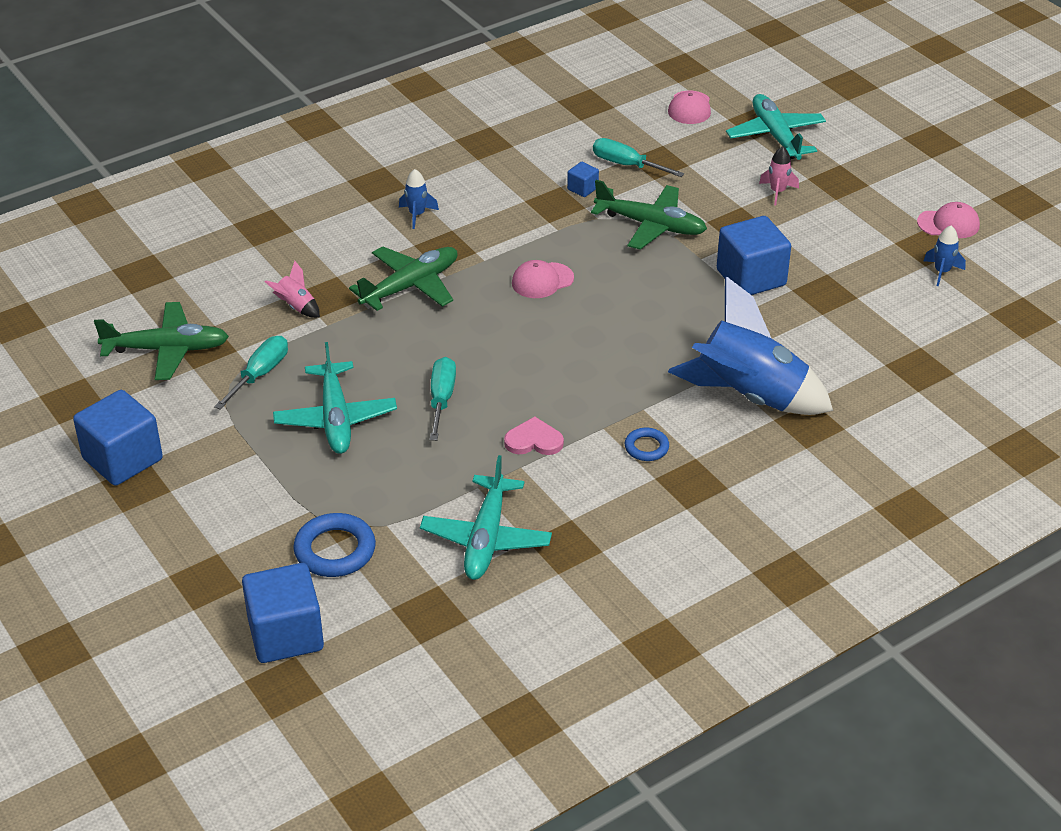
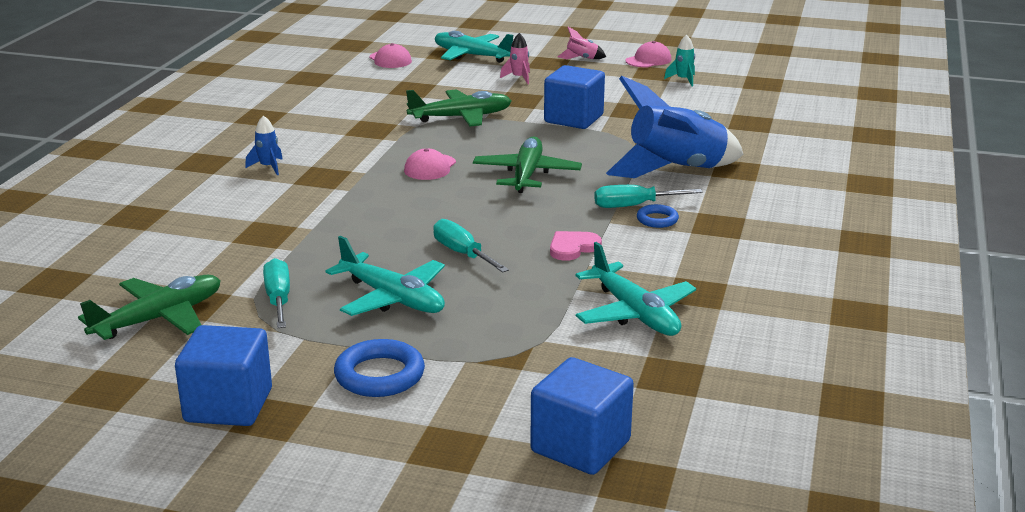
camera: 40 degrees left, 15 degrees down
pink rocket [265,261,320,318] -> pink rocket moved to [558,27,606,59]
blue ring [293,513,376,577] -> blue ring moved to [334,339,425,397]
green plane [349,247,457,311] -> green plane moved to [473,136,582,193]
blue cube [567,162,599,197] -> none
turquoise screwdriver [593,138,684,177] -> turquoise screwdriver moved to [594,185,703,208]
blue rocket [924,226,966,286] -> turquoise rocket [664,35,695,86]

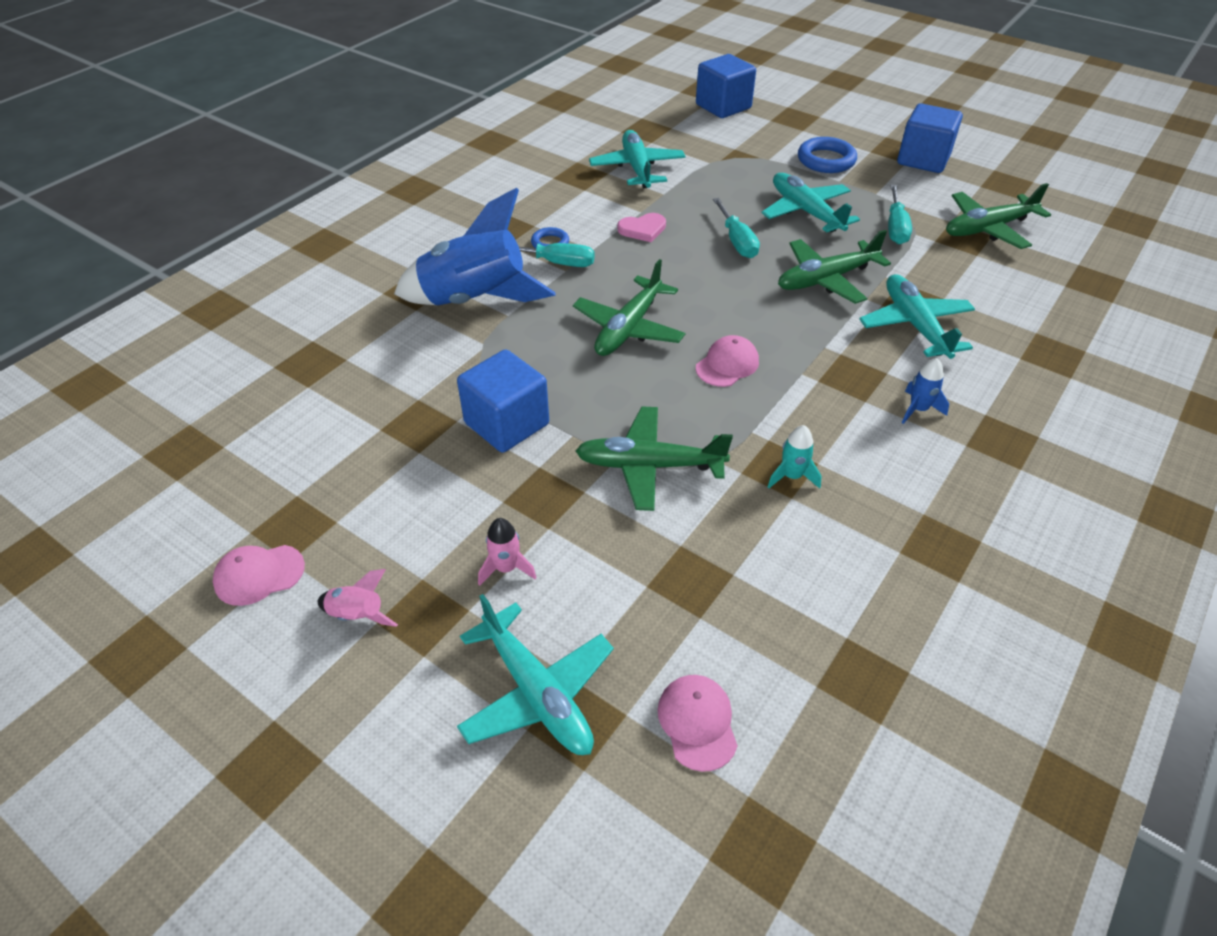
camera: 160 degrees left, 20 degrees up
turquoise rocket [664,35,695,86] -> turquoise rocket moved to [768,425,822,489]
none -> green plane [778,230,891,304]
none -> turquoise plane [859,274,975,359]

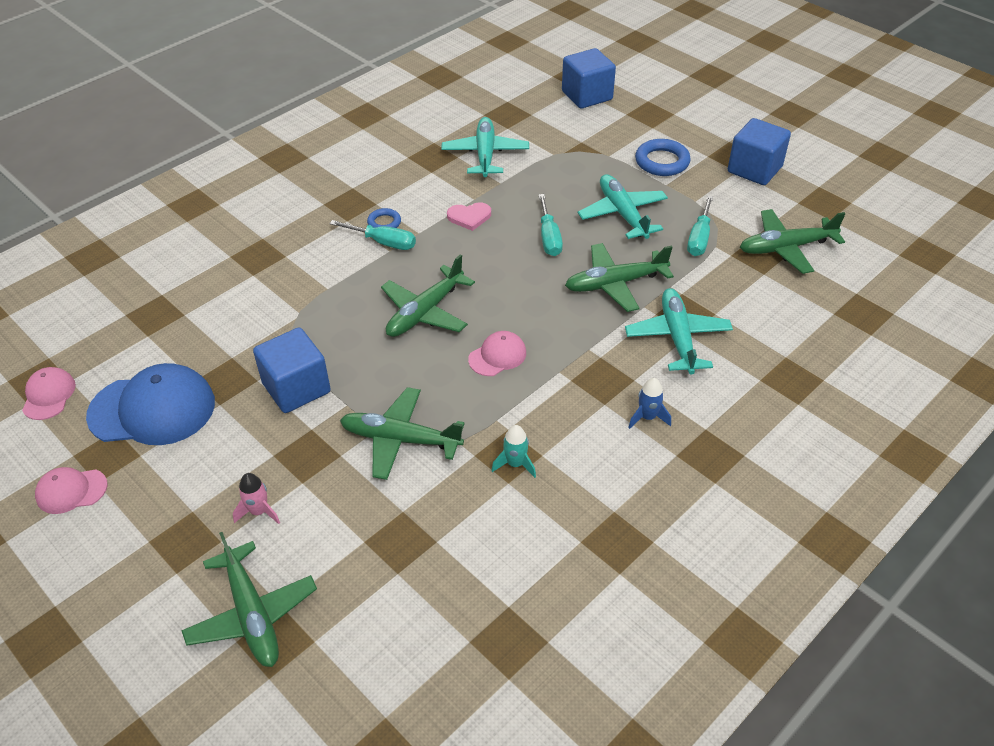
camera: 10 degrees right, 0 degrees up
pink rocket [318,569,398,627] -> none
blue rocket [394,188,556,305] -> none
turquoise plane [457,594,614,755] -> green plane [181,532,317,667]
pink cap [658,675,738,772] -> pink cap moved to [22,367,76,420]
none -> blue cap [86,363,215,445]

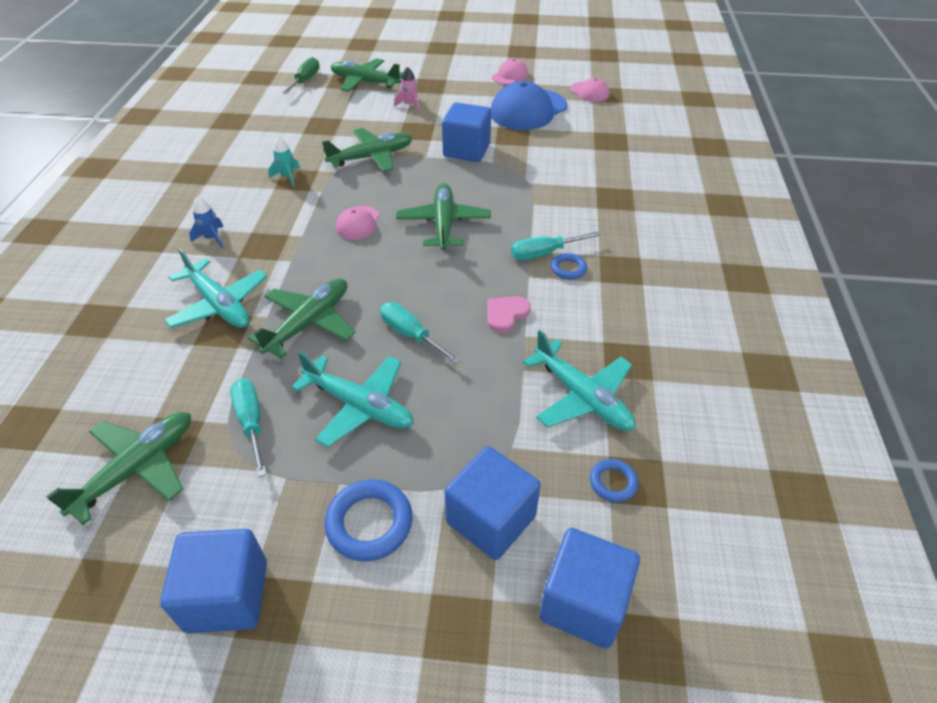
camera: 140 degrees right, 0 degrees up
none -> green screwdriver [283,57,320,94]
none -> blue cube [444,446,541,560]
none -> blue ring [590,459,639,502]

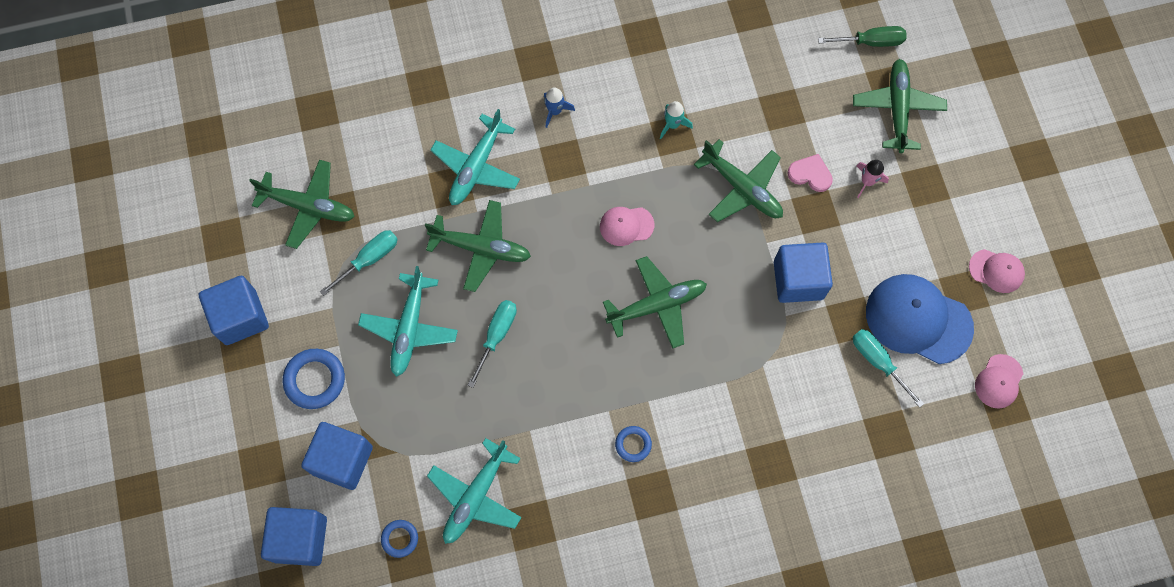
camera: 70 degrees right, 25 degrees up
pink heart [488,296,531,333] -> pink heart moved to [787,154,833,192]
turquoise screwdriver [511,232,601,260] -> turquoise screwdriver moved to [853,329,924,408]

